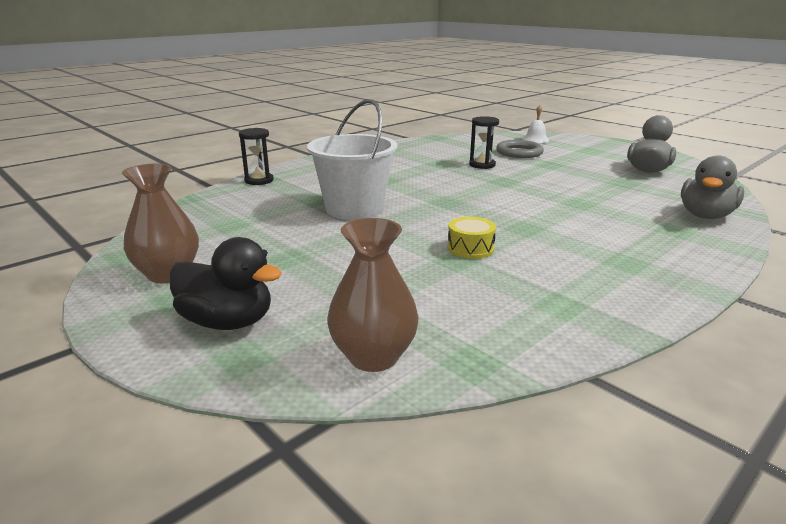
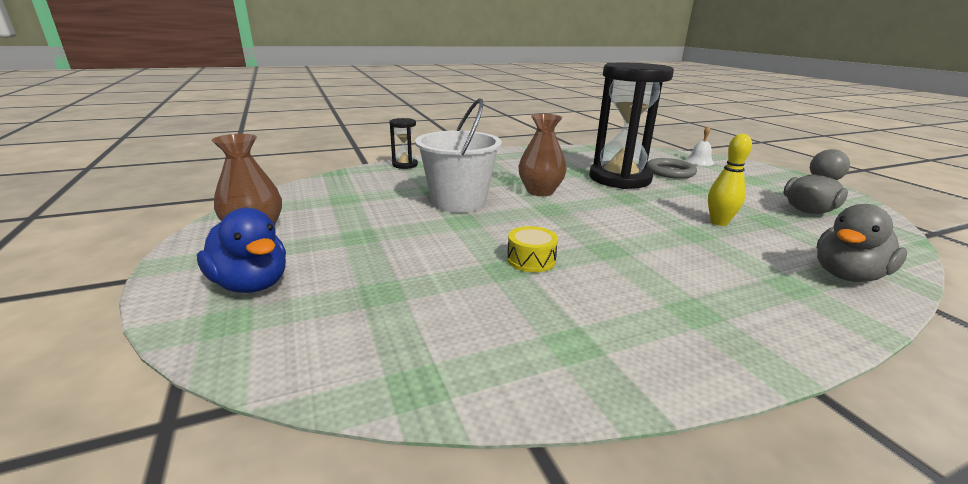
camera: 20 degrees right, 0 degrees up
black duck [169,237,282,330] -> blue duck [197,208,286,293]
brown vase [327,218,419,372] -> brown vase moved to [518,114,567,196]
black hourglass [469,116,499,169] -> black hourglass [589,63,674,189], size x2.30
none -> yellow bowling pin [708,134,752,226]

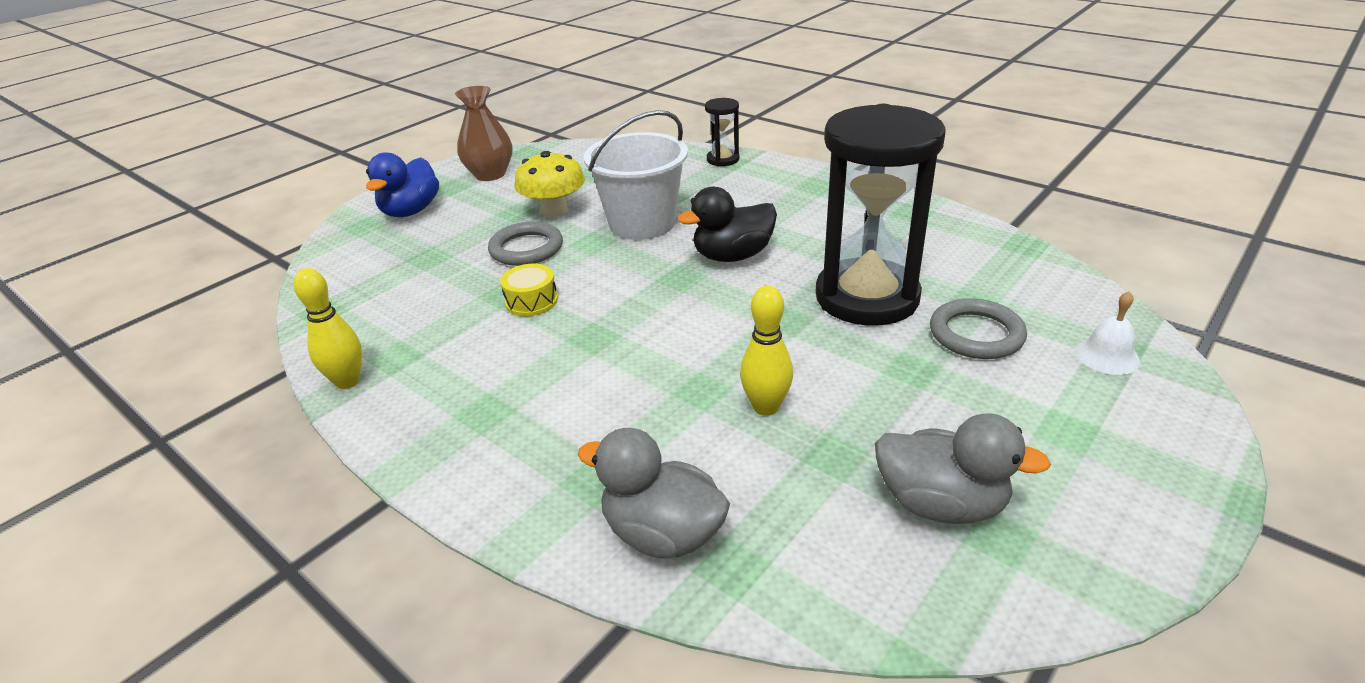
camera: 65 degrees right, 10 degrees up
brown vase [518,114,567,196] -> black duck [678,187,777,262]
none -> yellow bowling pin [294,268,362,389]
none -> grey ring [488,222,563,266]
none -> yellow mushroom [514,151,585,217]

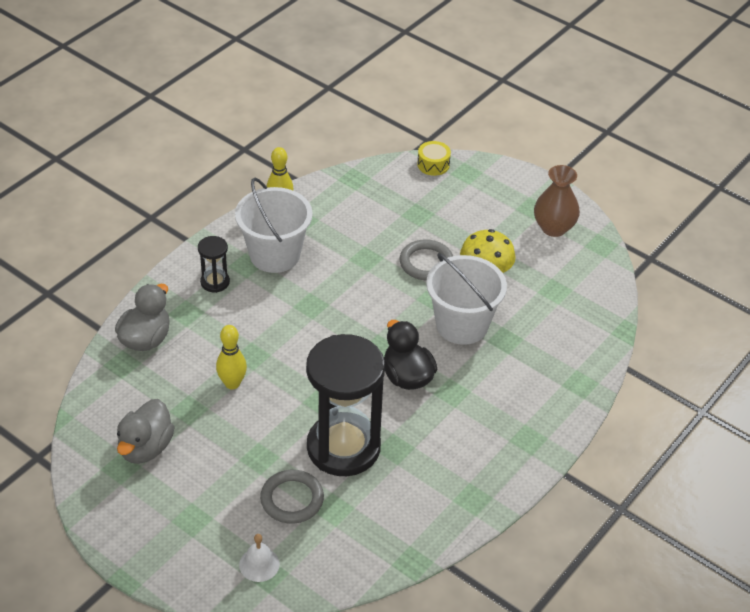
camera: 85 degrees right, 10 degrees up
blue duck [366,152,439,217] -> none
yellow drum [500,264,558,316] -> yellow drum moved to [417,141,451,176]
black hourglass [705,98,739,166] -> black hourglass moved to [198,236,230,293]
none -> white bucket [235,178,313,273]

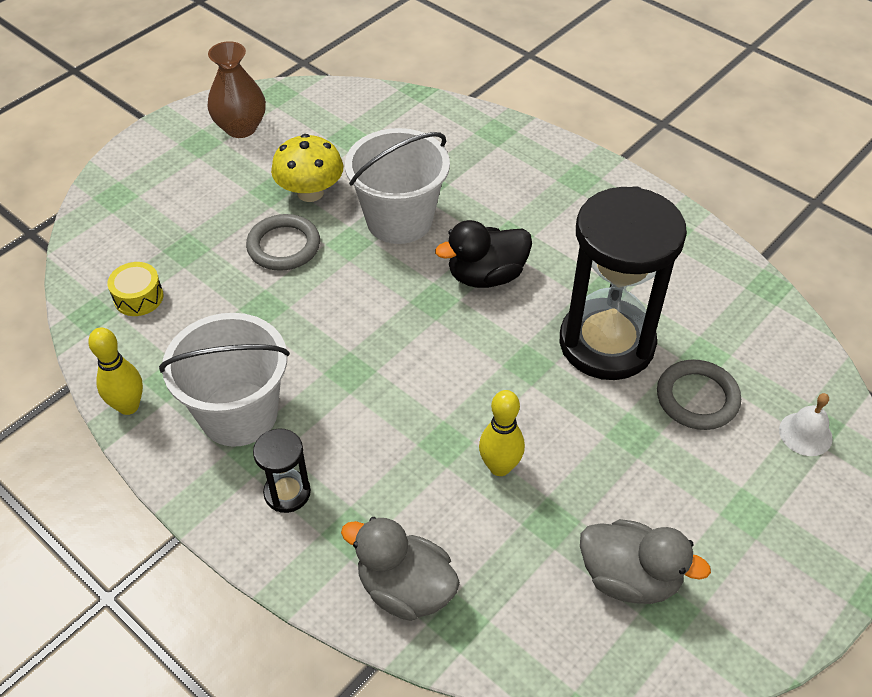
camera: 85 degrees left, 5 degrees up
yellow drum [417,141,451,176] -> yellow drum moved to [107,262,164,316]

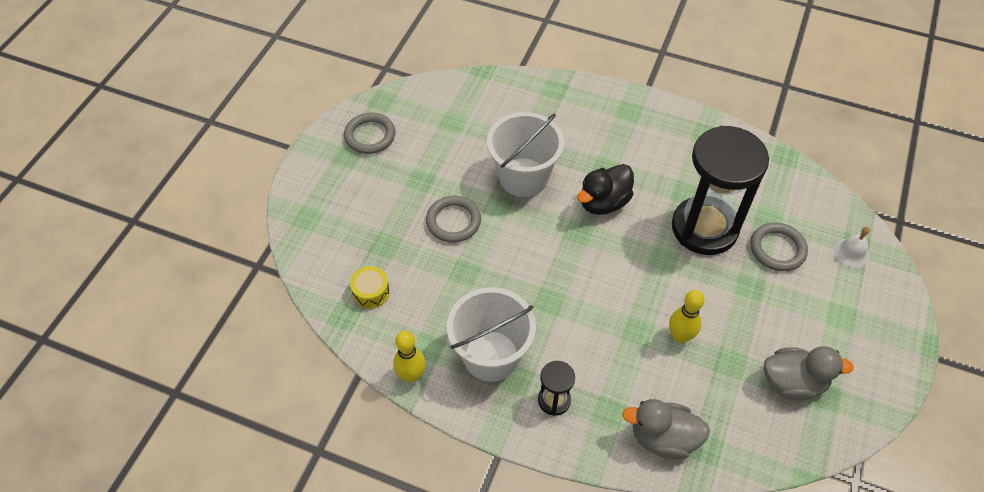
camera: 20 degrees left, 5 degrees up
brown vase [207,41,266,138] -> grey ring [344,113,395,154]
yellow mushroom [271,134,344,202] -> none

